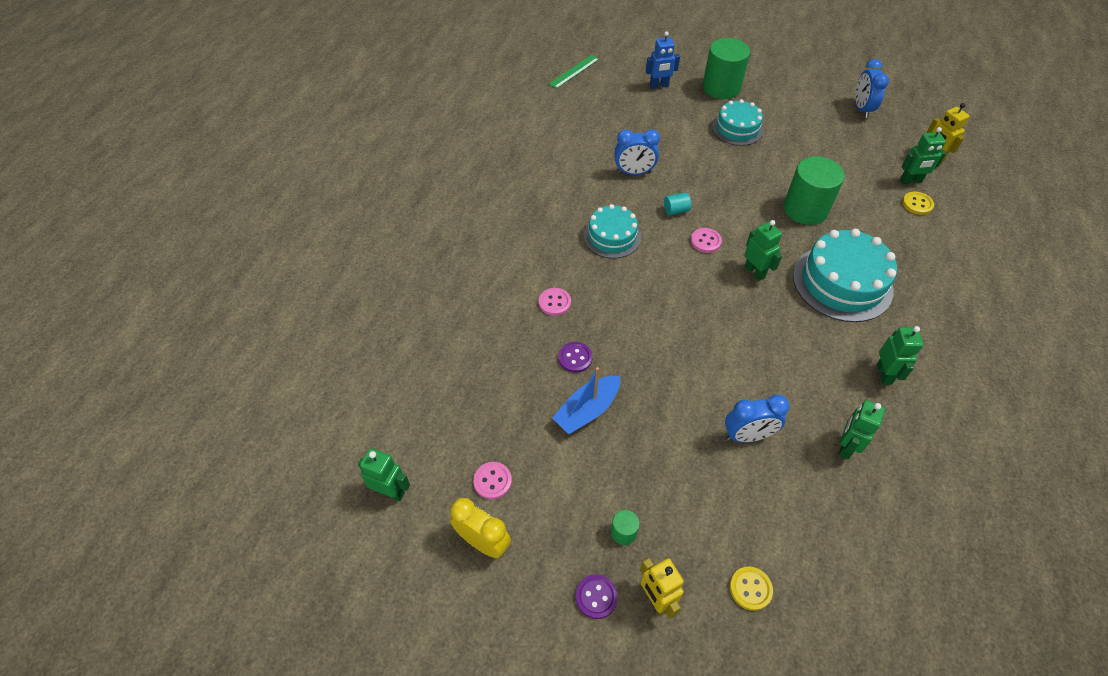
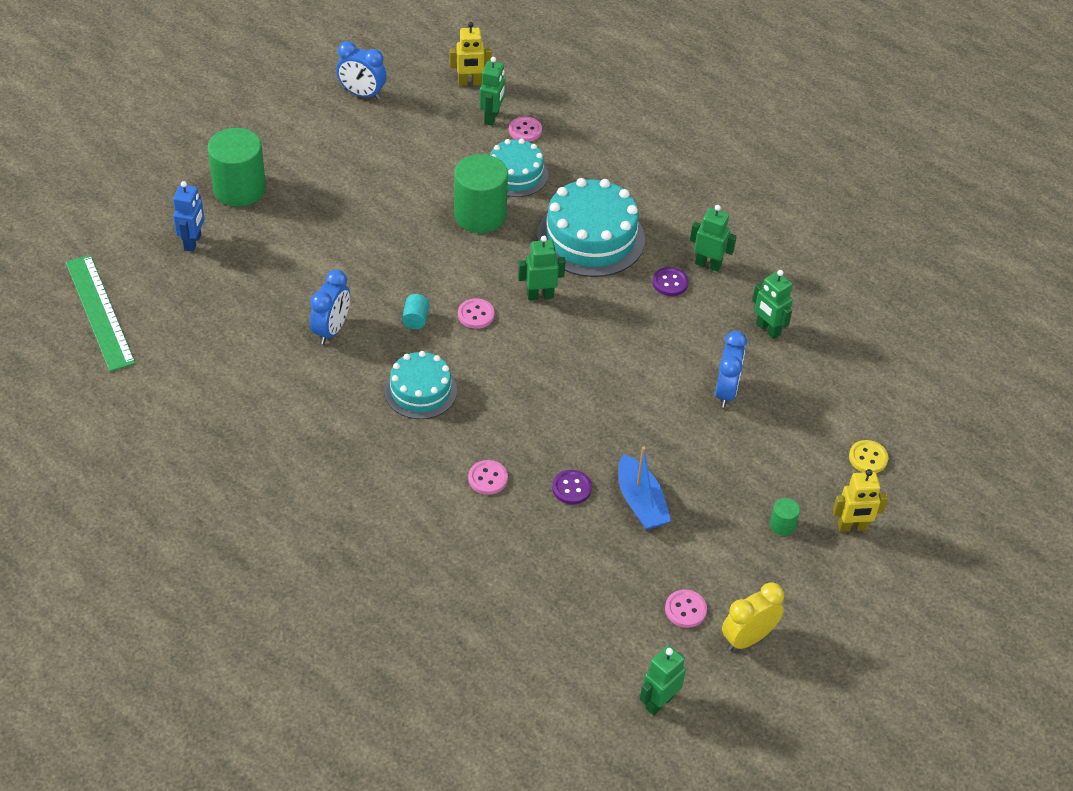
camera: 70 degrees left, 5 degrees down
green ruler [549,55,599,89] -> green ruler [66,255,136,372], size x1.64
purple button [576,574,618,619] -> purple button moved to [652,267,689,296]
turquoise cake [712,99,763,146] -> turquoise cake moved to [490,139,548,197]
yellow button [902,192,934,215] -> pink button [509,116,542,142]

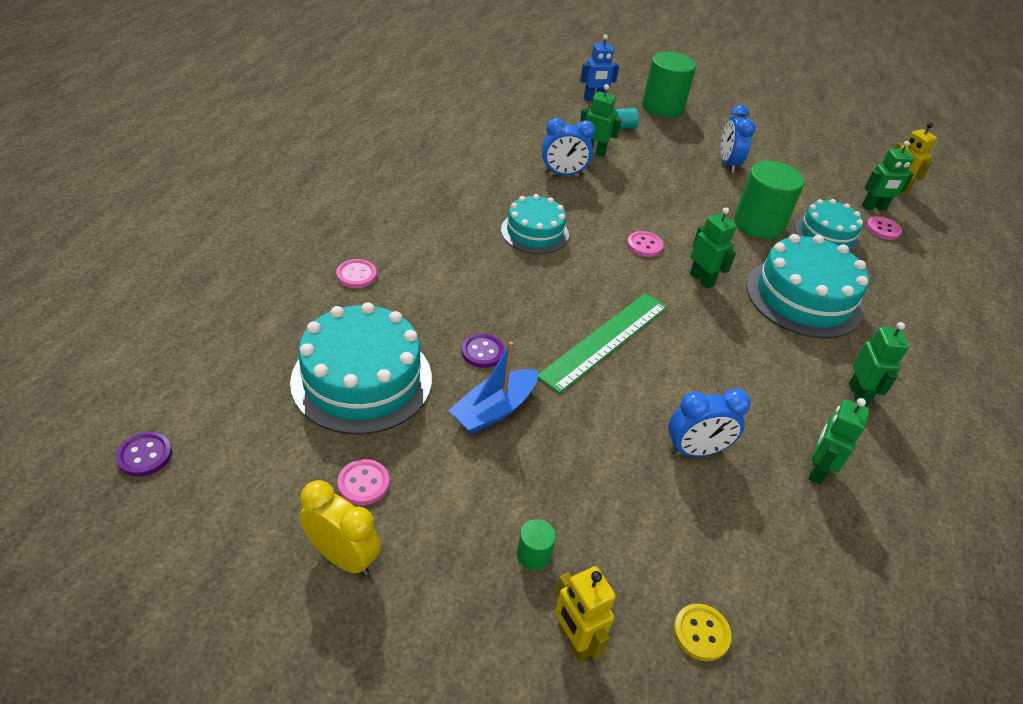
camera: 65 degrees right, 5 degrees down
green ruler [66,255,136,372] -> green ruler moved to [538,293,667,393]
blue clock [336,41,387,100] -> blue clock moved to [721,105,756,173]
turquoise cylinder [402,294,429,329] -> turquoise cylinder moved to [613,108,639,129]
pink button [468,460,508,495] -> pink button moved to [336,259,377,288]
green robot [640,645,686,715] -> green robot moved to [580,84,622,157]
purple button [652,267,689,296] -> purple button moved to [116,432,172,477]
none -> turquoise cake [290,302,432,434]

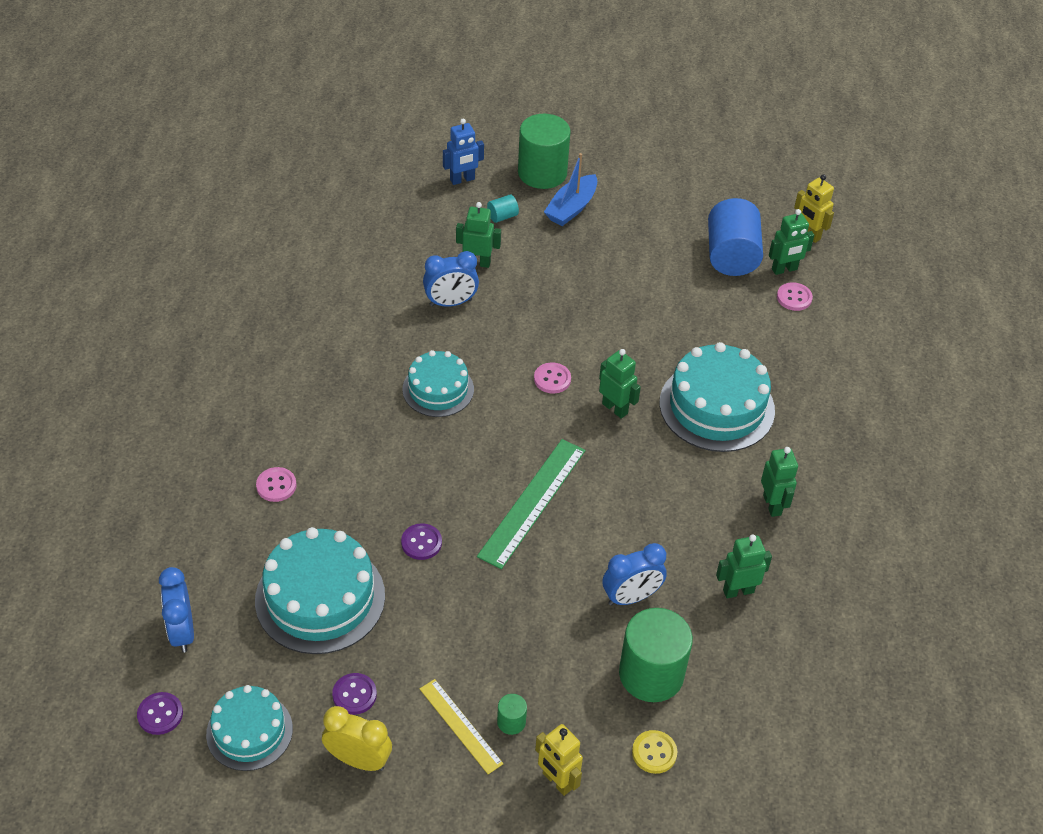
camera: 10 degrees left, 5 degrees up
pink button [338,459,389,505] -> purple button [332,673,377,715]
blue boat [448,341,538,434] -> blue boat moved to [544,153,597,226]
blue clock [721,105,756,173] -> blue clock moved to [159,567,194,653]
green cylinder [734,161,804,239] -> green cylinder moved to [619,608,693,702]
turquoise cake [794,199,863,253] -> turquoise cake moved to [206,685,293,771]
green robot [808,398,869,485] -> green robot turned 60 degrees clockwise [716,534,772,598]
none -> yellow ruler [420,679,504,774]
none -> blue cylinder [708,198,763,276]

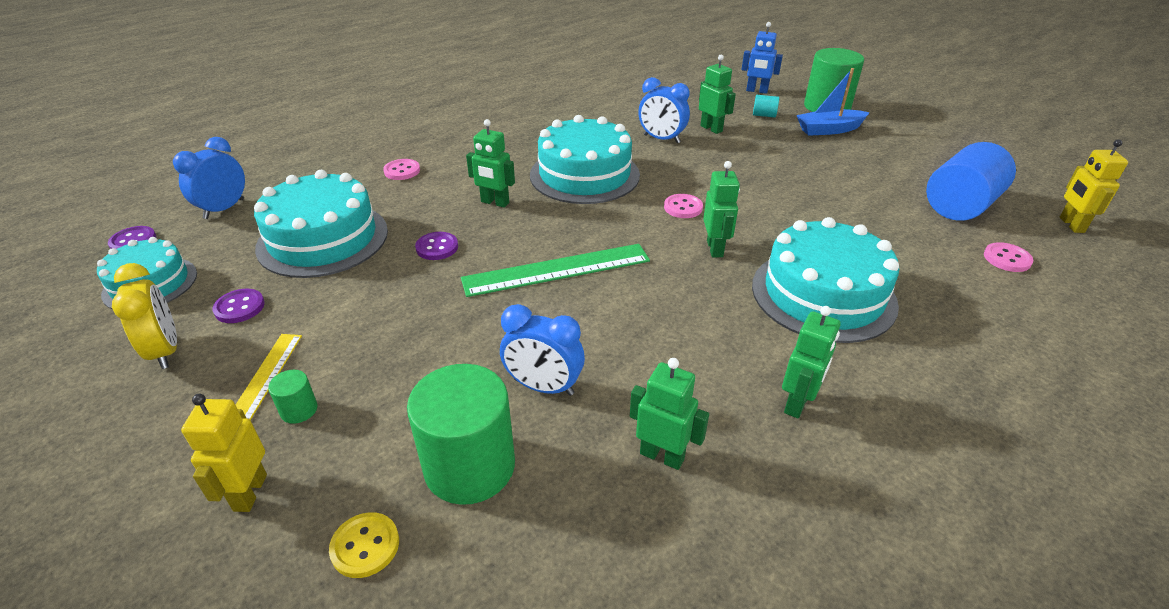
camera: 45 degrees right, 10 degrees down
turquoise cake [402,350,474,417] -> turquoise cake [530,115,640,204], size x1.61
green robot [769,209,814,275] -> green robot moved to [466,119,515,208]

